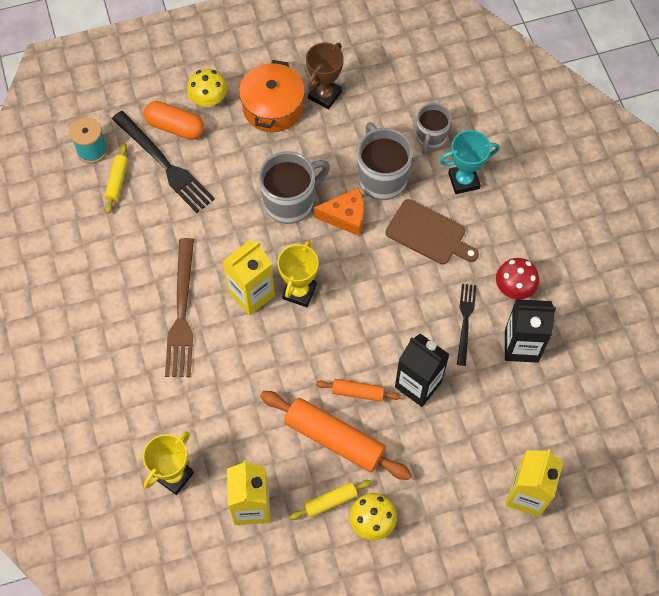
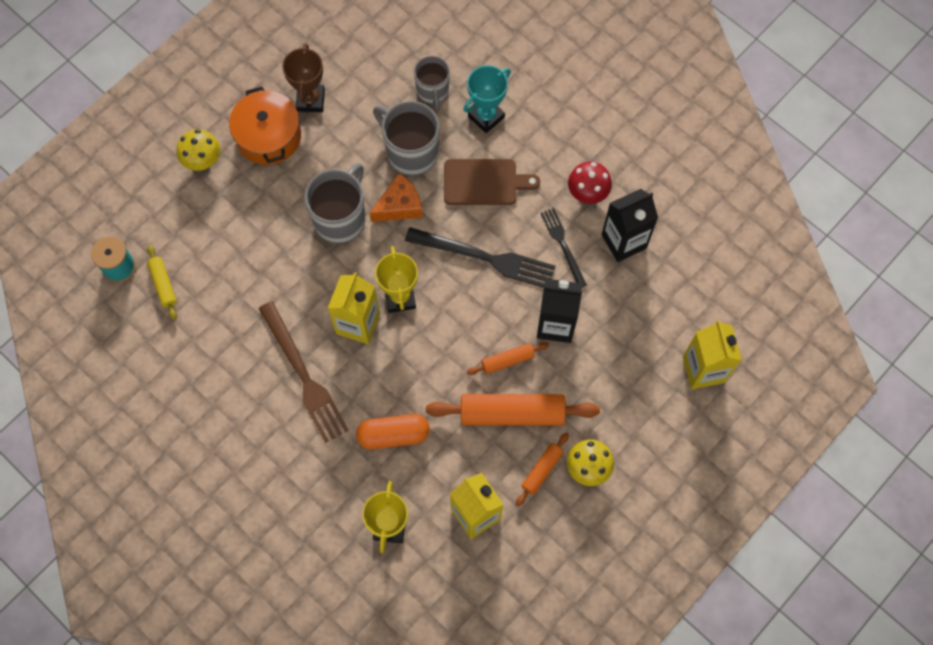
camera: 30 degrees left, 5 degrees up
black fork [112,111,215,213] -> black fork moved to [405,227,556,288]
orange capsule [144,101,204,140] -> orange capsule moved to [356,414,430,449]
yellow rolling pin [289,480,372,520] -> orange rolling pin [516,432,569,506]

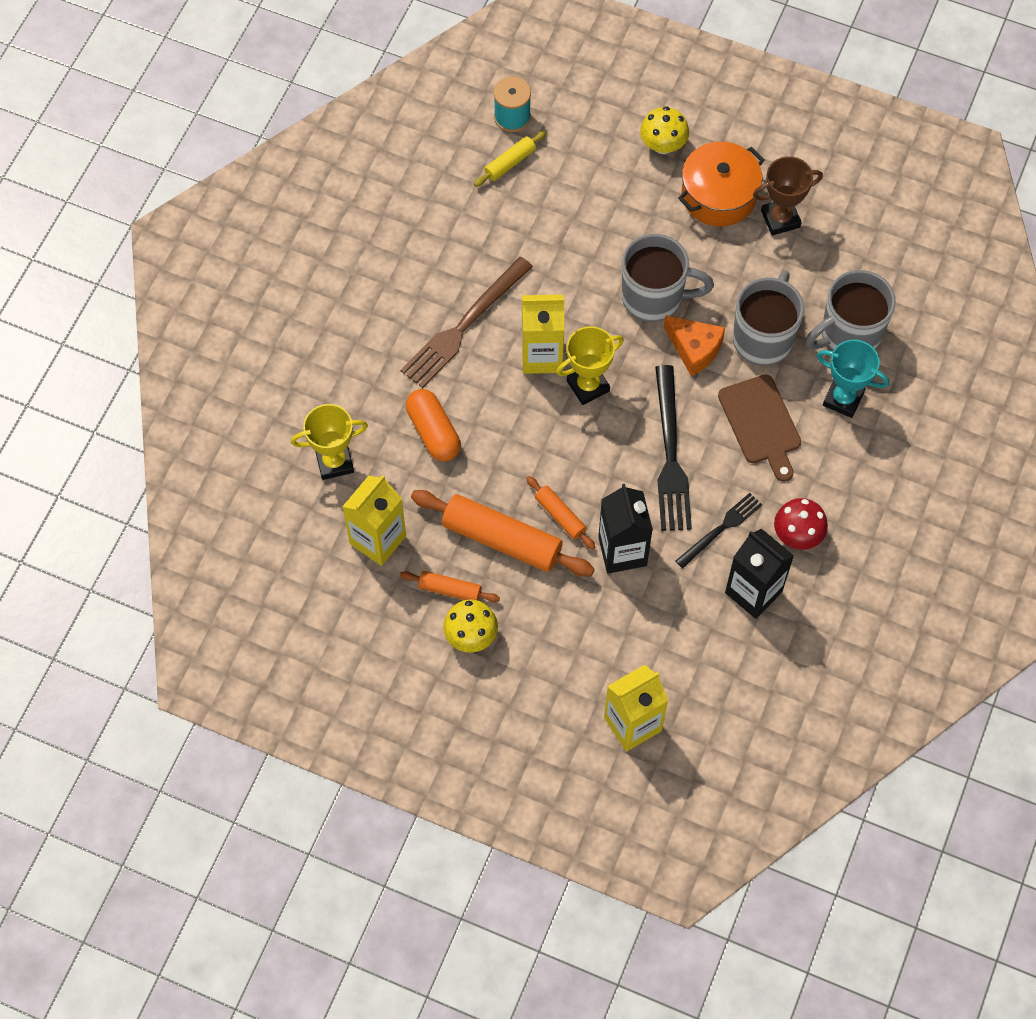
camera: 70 degrees right, 5 degrees down
grey mug [414,56,450,111] -> grey mug [805,270,896,351], size x1.55
orange rolling pin [426,394,600,426] -> orange rolling pin turned 45 degrees counterclockwise [411,490,595,577]

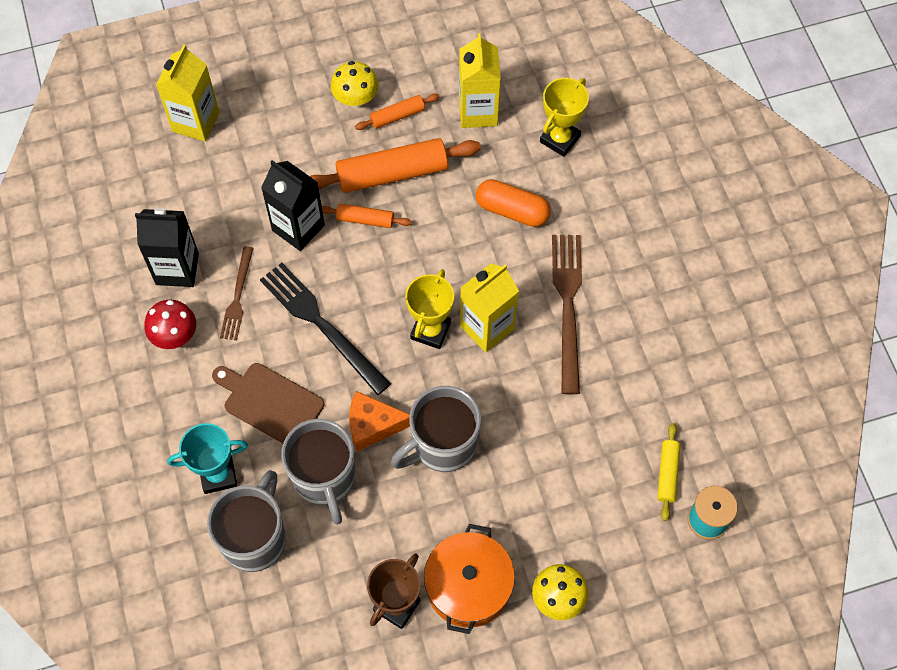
camera: 140 degrees right, 0 degrees up
black fork [676,493,762,568] -> brown fork [220,246,254,340]

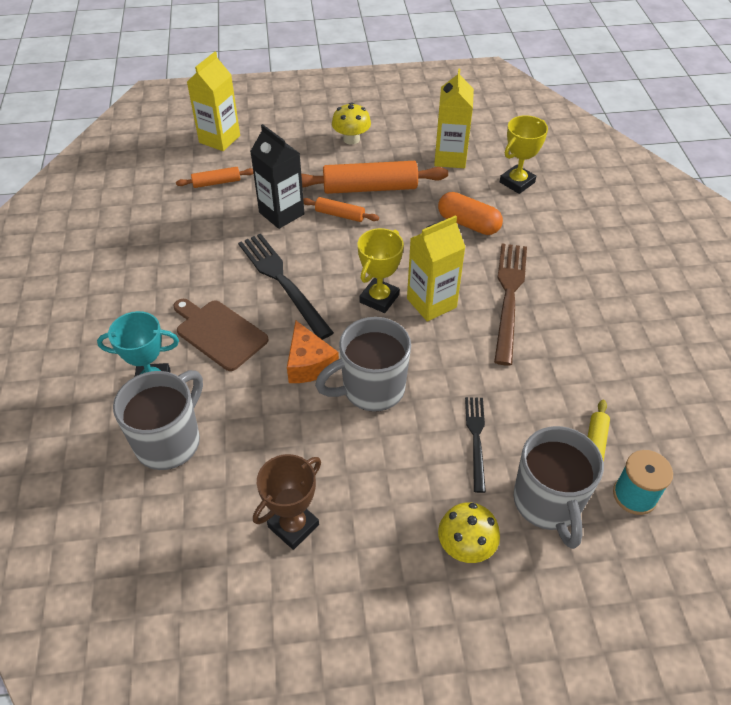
camera: 10 degrees right, 15 degrees down
black carton [135,208,199,287] -> none
red mushroom [145,299,196,349] -> none
brown fork [220,246,254,340] -> none
grey mug [281,419,355,525] -> grey mug moved to [513,426,604,549]
orange cheese [349,391,410,452] -> orange cheese turned 120 degrees counterclockwise [287,321,339,383]
orange rolling pin [355,94,440,130] -> orange rolling pin moved to [176,167,254,188]
orange pot [424,524,515,634] -> none
none -> black fork [465,397,486,493]

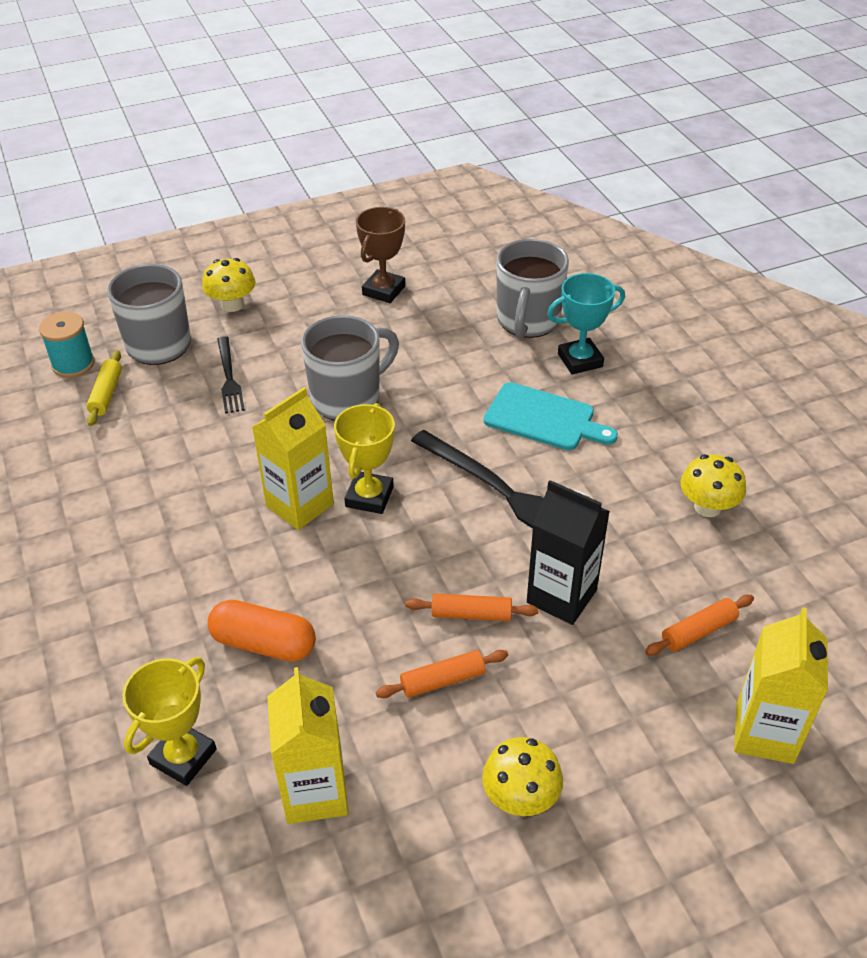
camera: 165 degrees right, 5 degrees down
brown cutting board [173,299,269,371] -> turquoise cutting board [483,382,618,450]
orange cheese [287,321,339,383] -> none
orange rolling pin [301,161,448,194] -> orange rolling pin [376,650,508,698], size x0.51
brown fork [494,244,527,366] -> none
none -> yellow mushroom [681,454,746,517]

